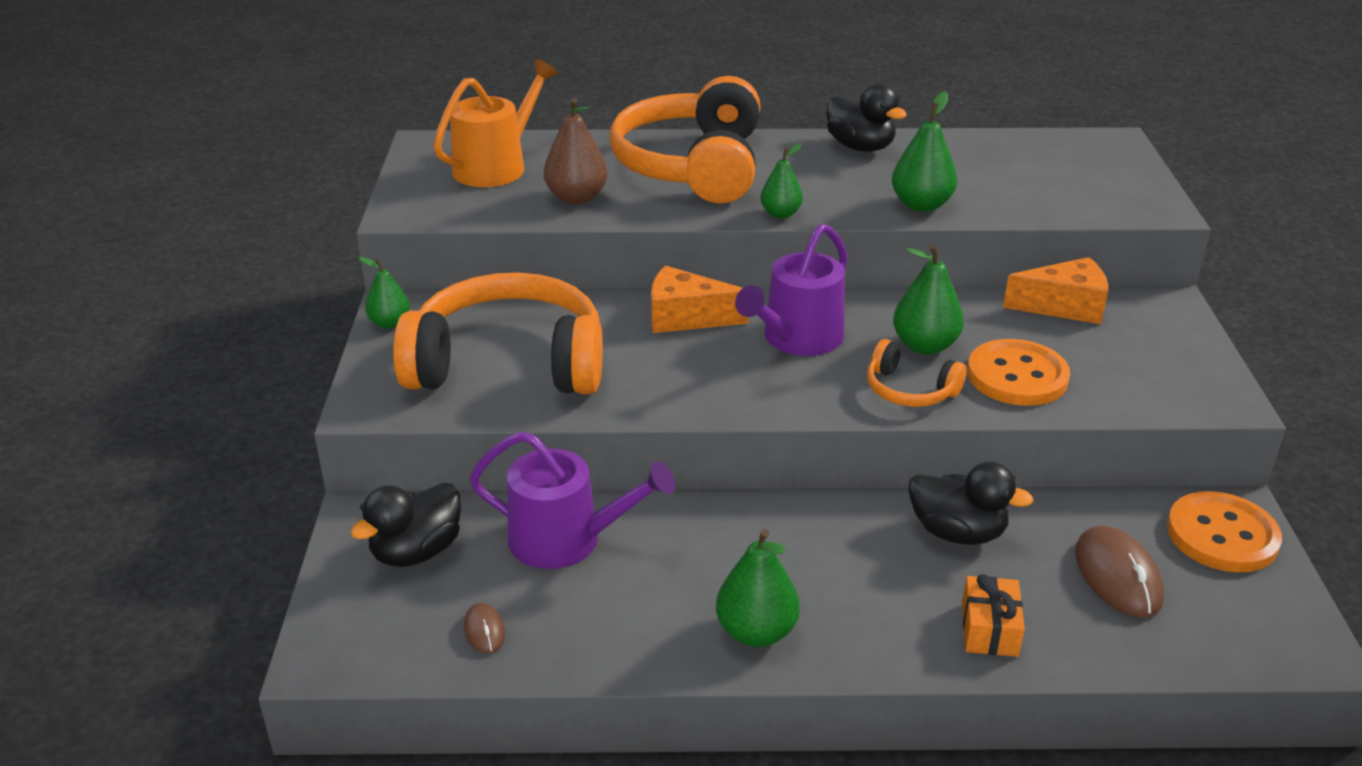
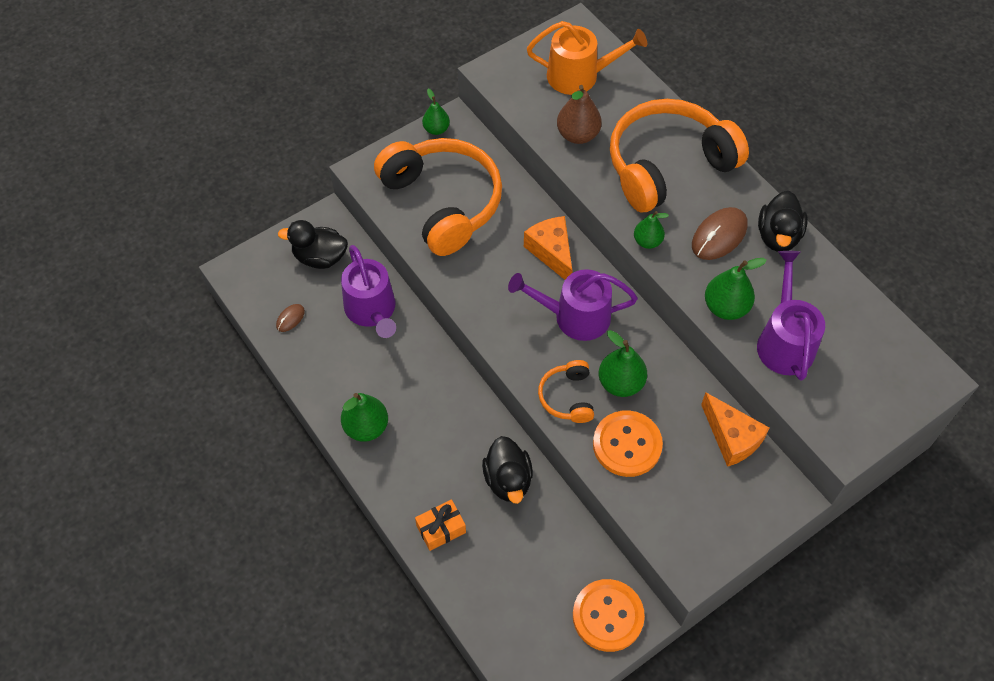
camera: 55 degrees right, 25 degrees up
brown mouse [1075,526,1164,617] -> brown mouse moved to [692,207,747,260]
none -> purple watering can [757,251,825,381]

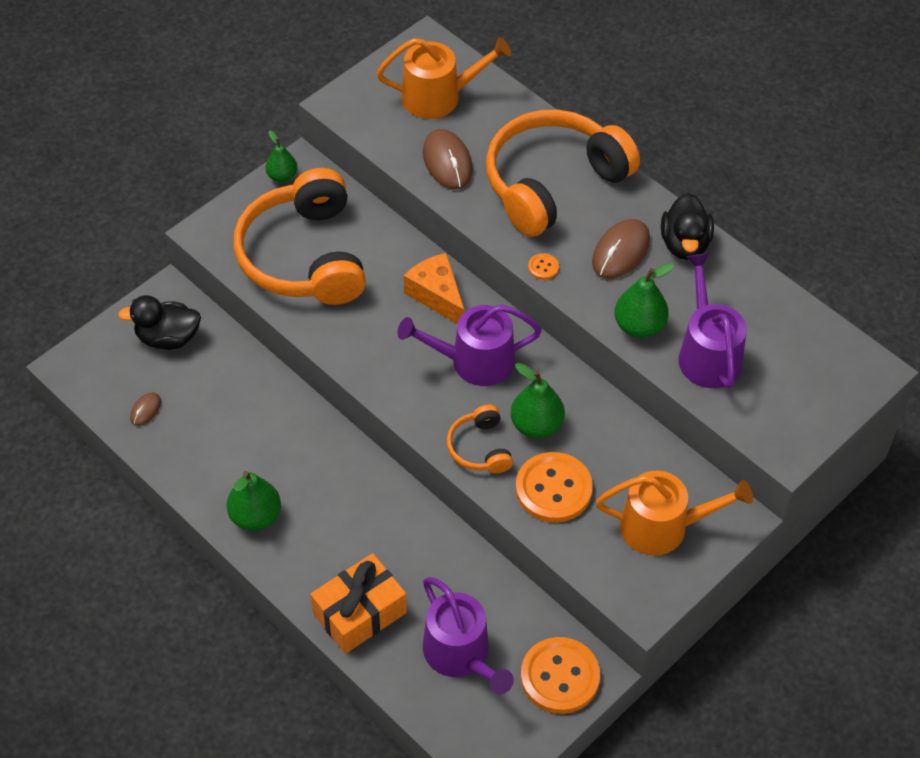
camera: 10 degrees left, 5 degrees down
purple watering can [341,245,396,338] -> purple watering can moved to [423,577,514,694]
orange headphones [374,138,502,256] -> orange headphones turned 150 degrees counterclockwise [234,168,366,305]
orange gift [415,499,466,551] -> orange gift [310,553,407,654], size x1.64
black duck [482,436,533,504] -> none
brown pear [557,85,602,144] -> brown mouse [423,129,473,189]
green pear [634,211,669,249] -> orange button [528,253,559,280]
orange cheese [701,392,770,467] -> none
none -> orange watering can [596,470,753,556]

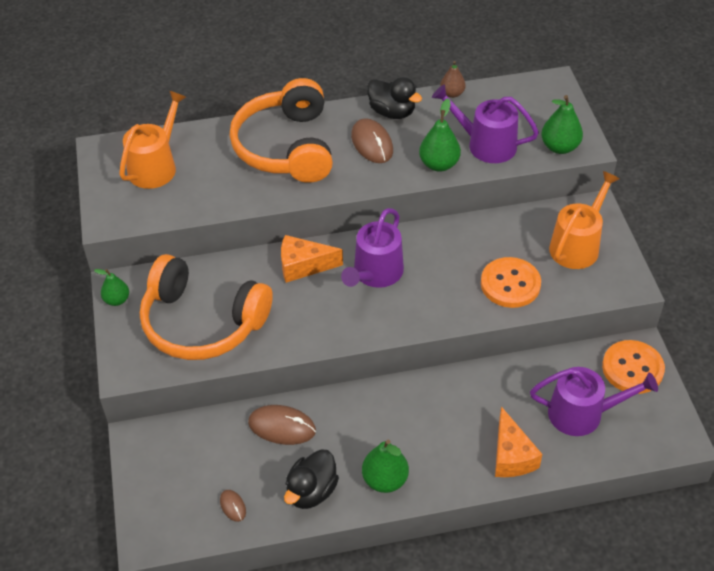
camera: 55 degrees left, 5 degrees down
black duck [118,295,201,350] -> black duck moved to [284,449,339,509]
orange gift [310,553,407,654] -> orange cheese [495,406,542,477]
brown mouse [423,129,473,189] -> brown mouse moved to [248,405,316,445]
orange headphones [447,405,513,473] -> none
green pear [511,363,565,439] -> green pear moved to [541,95,583,154]
orange button [528,253,559,280] -> none
none -> brown pear [440,61,466,98]

